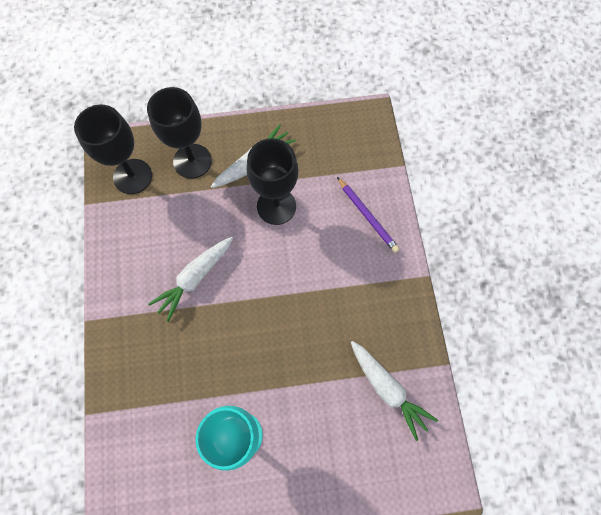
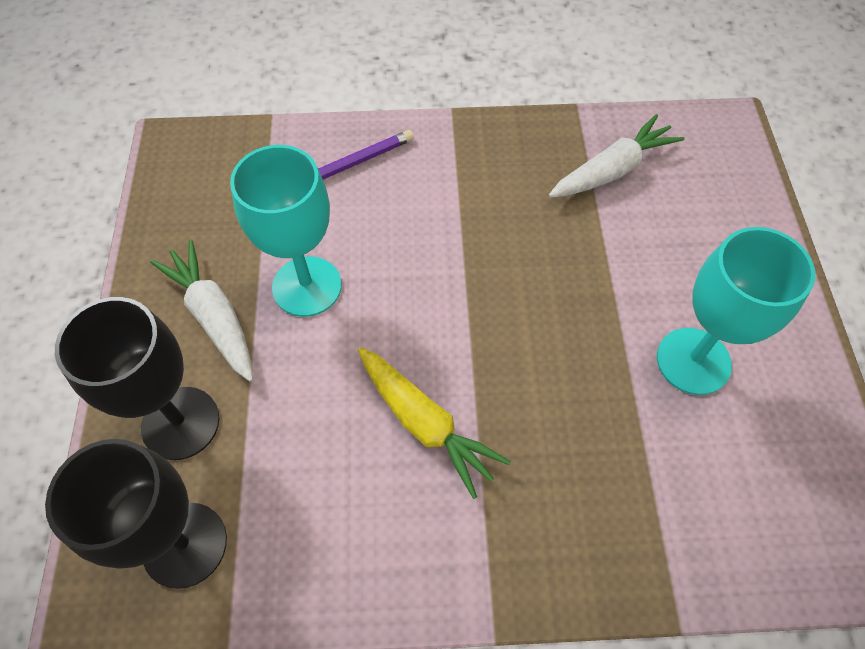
camera: 85 degrees left, 10 degrees down
white carrot [148,237,233,322] -> yellow carrot [358,347,511,499]
black goblet [247,138,299,225] -> turquoise goblet [230,145,342,317]

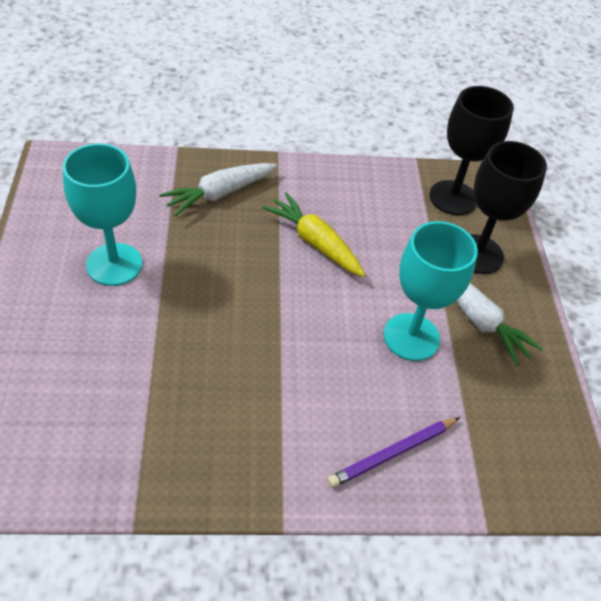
camera: 175 degrees right, 10 degrees down
white carrot [549,114,685,198] -> white carrot moved to [159,163,277,217]

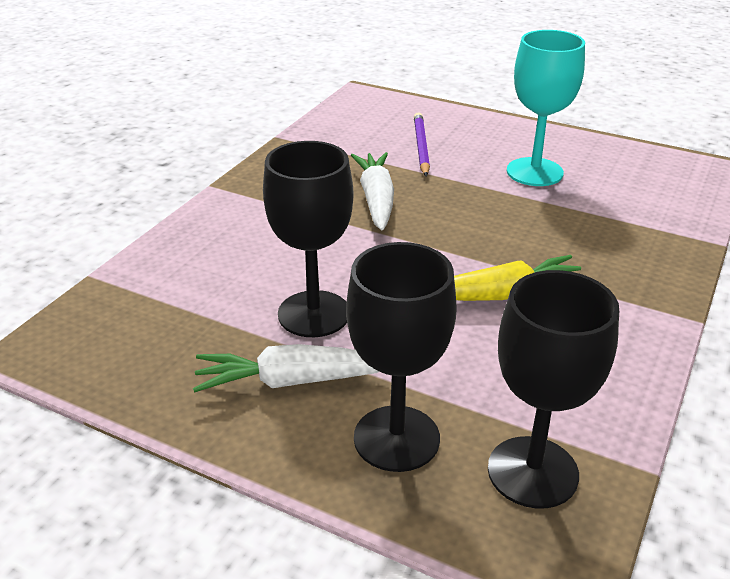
camera: 125 degrees right, 15 degrees down
white carrot [159,163,277,217] -> white carrot moved to [351,152,394,230]
purple pencil [327,417,460,488] -> purple pencil moved to [414,112,430,176]
turquoise goblet [383,221,478,361] -> black goblet [263,141,354,337]

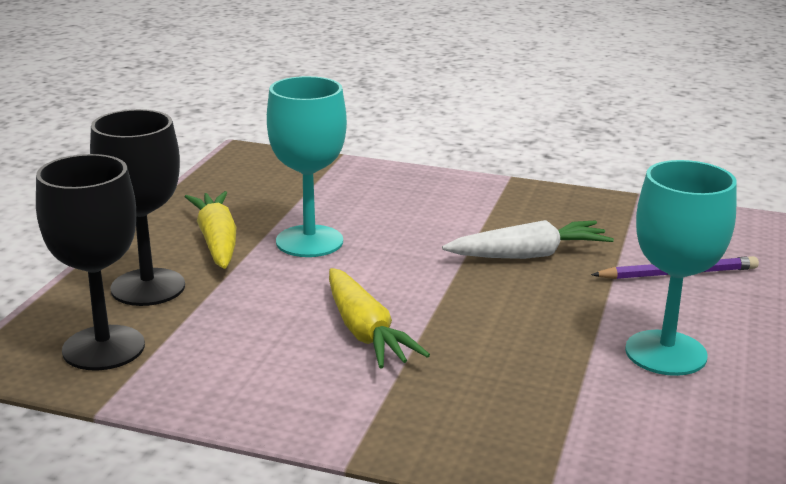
camera: 80 degrees right, 10 degrees down
white carrot [193,344,379,393] -> yellow carrot [185,191,237,269]
black goblet [263,141,354,337] -> turquoise goblet [267,76,347,257]

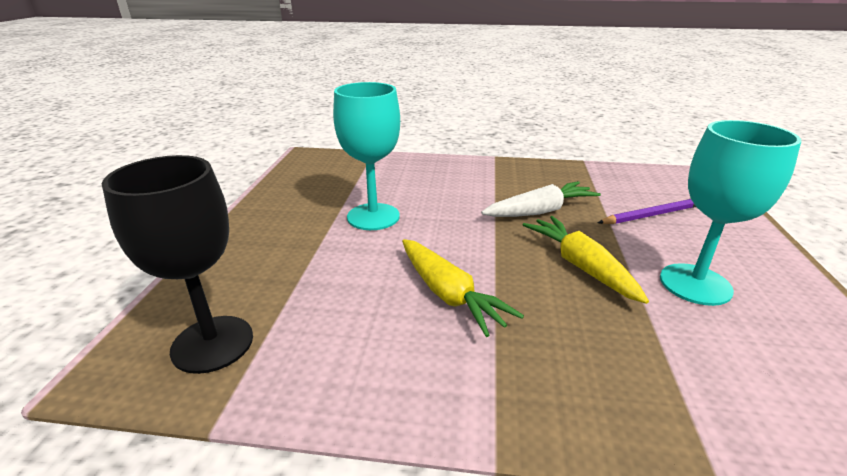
camera: 10 degrees left, 5 degrees up
black goblet [90,109,185,306] -> none
yellow carrot [185,191,237,269] -> yellow carrot moved to [522,216,649,304]

